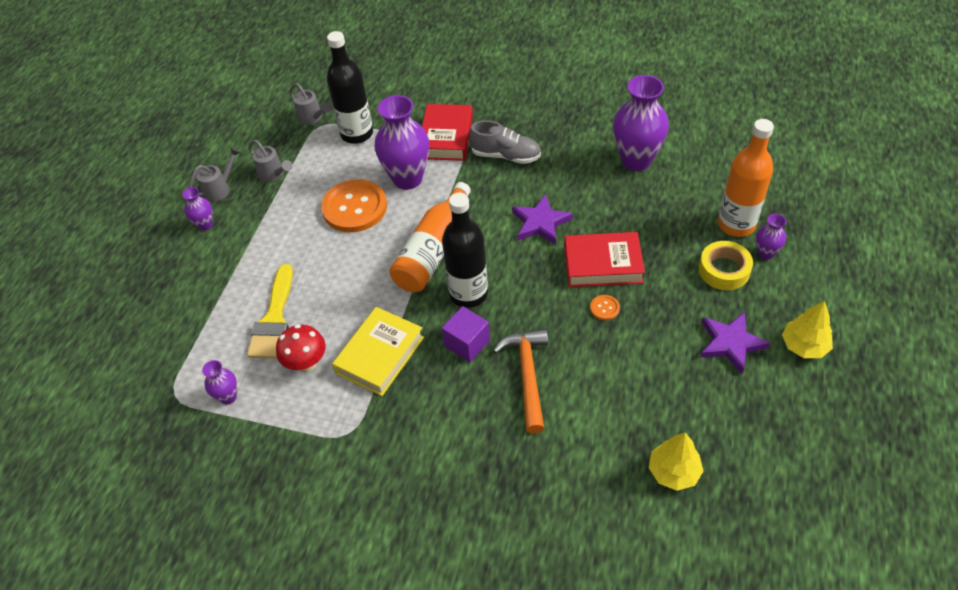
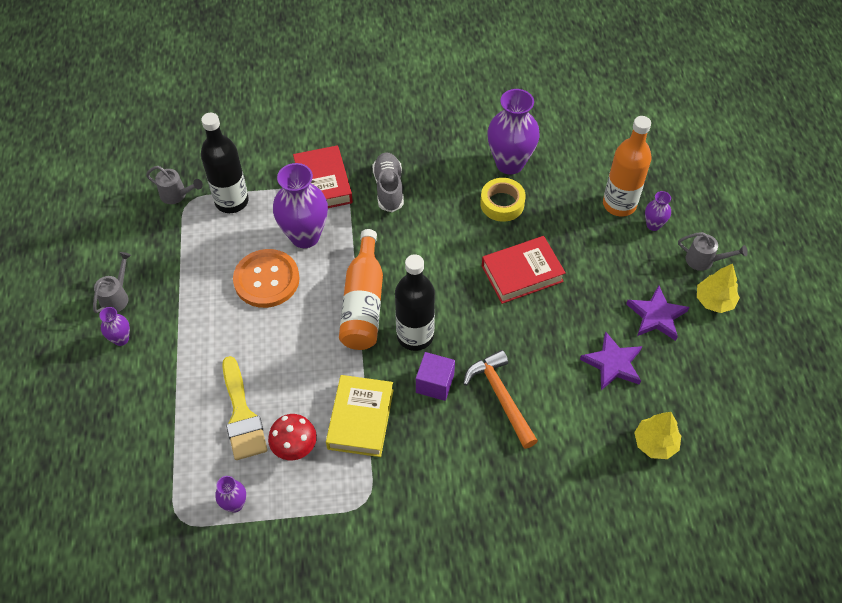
camera: 25 degrees left, 5 degrees up
grey watering can [249,140,292,182] -> grey watering can moved to [678,232,748,271]
grey shoe [469,120,541,164] -> grey shoe turned 90 degrees counterclockwise [372,152,404,212]
purple star [512,194,573,245] -> purple star moved to [580,332,642,390]
orange button [590,295,620,320] -> none
yellow tape [699,241,753,290] -> yellow tape moved to [480,178,526,222]

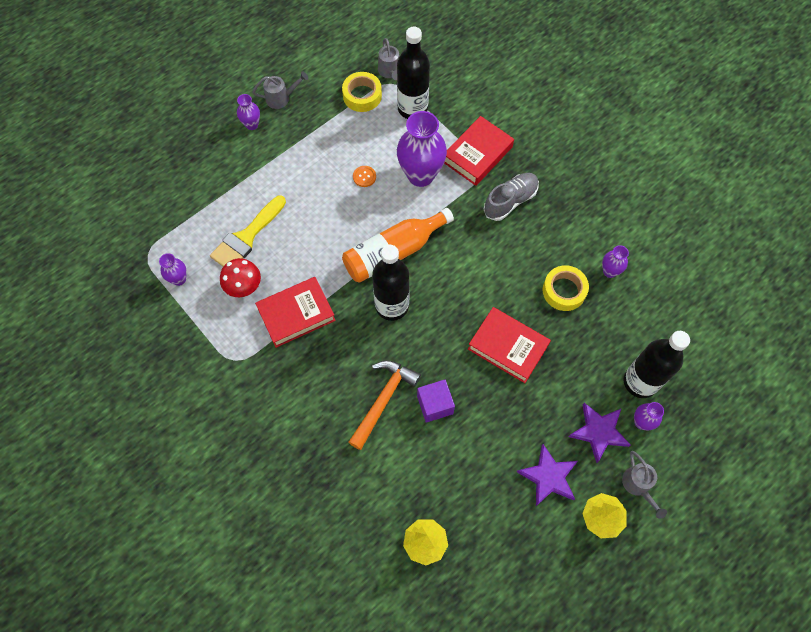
camera: 55 degrees right, 10 degrees up
orange button [233,249,300,308] -> orange button [353,166,376,187], size x0.41
yellow book [326,375,394,457] -> red book [255,277,336,348]
purple cube [416,352,455,401] -> purple cube moved to [417,380,455,423]
purple vase [487,89,540,175] -> purple vase [602,245,629,278], size x0.48
purple star [580,332,642,390] -> purple star moved to [568,403,631,463]
orange bottle [603,116,651,217] -> black bottle [624,331,690,398]
none -> yellow tape [342,72,382,112]

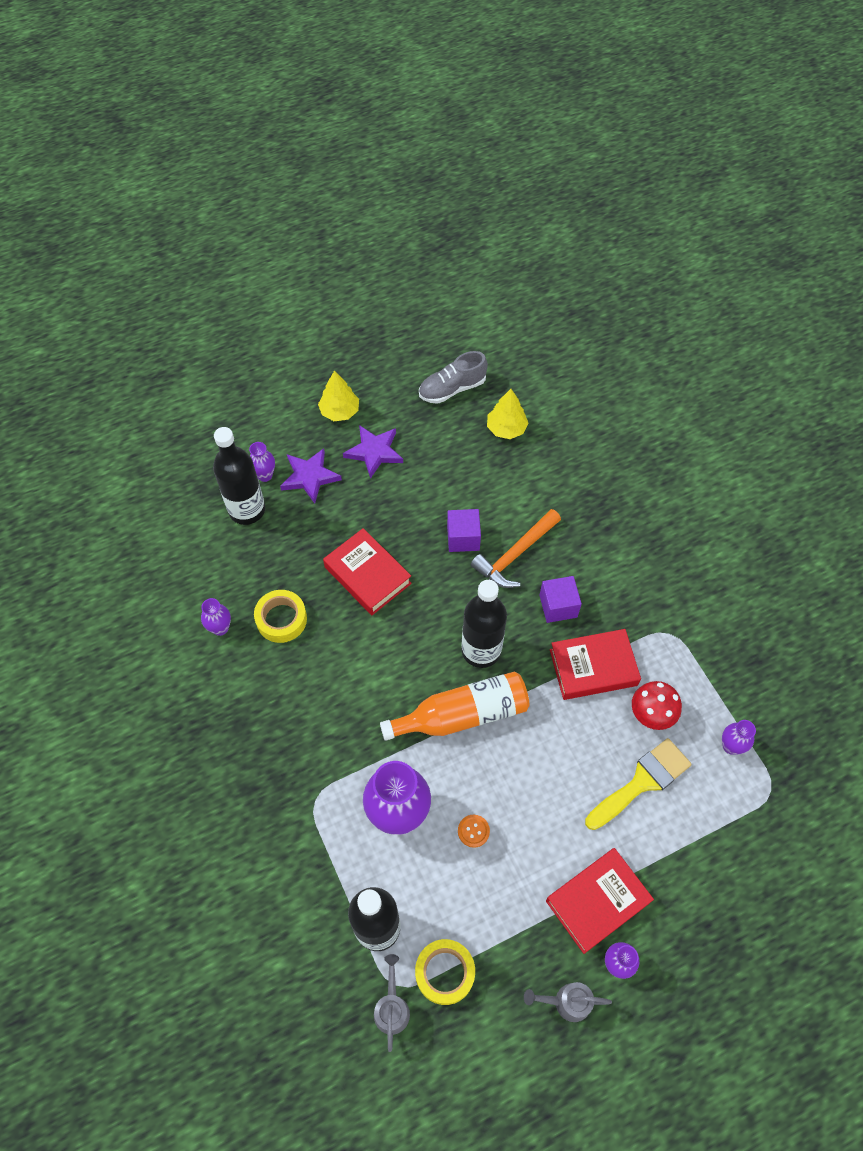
camera: 165 degrees left, 5 degrees down
red book [444,116,514,186] -> red book moved to [546,848,654,954]
grey shoe [484,173,539,221] -> grey shoe moved to [419,351,488,404]
grey watering can [622,451,667,519] -> none
none -> purple cube [539,576,582,623]

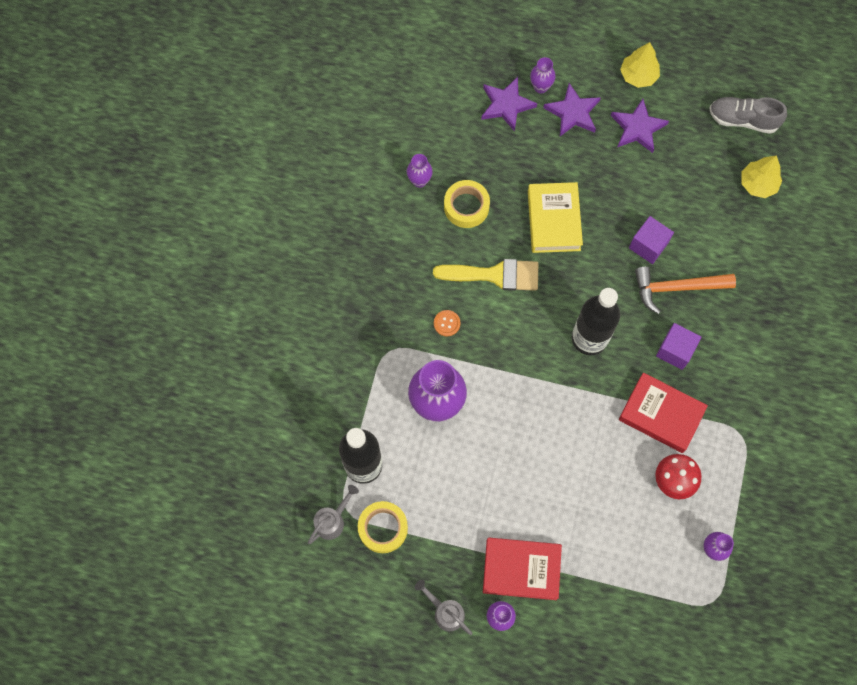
camera: 40 degrees right, 10 degrees up
black bottle [213,427,265,525] -> purple star [481,77,537,132]
red book [323,528,412,615] -> yellow book [528,182,583,253]
orange bottle [380,671,529,741] -> none
orange button [458,815,490,848] -> orange button moved to [434,310,460,337]
yellow brush [585,738,692,830] -> yellow brush moved to [433,259,538,291]

